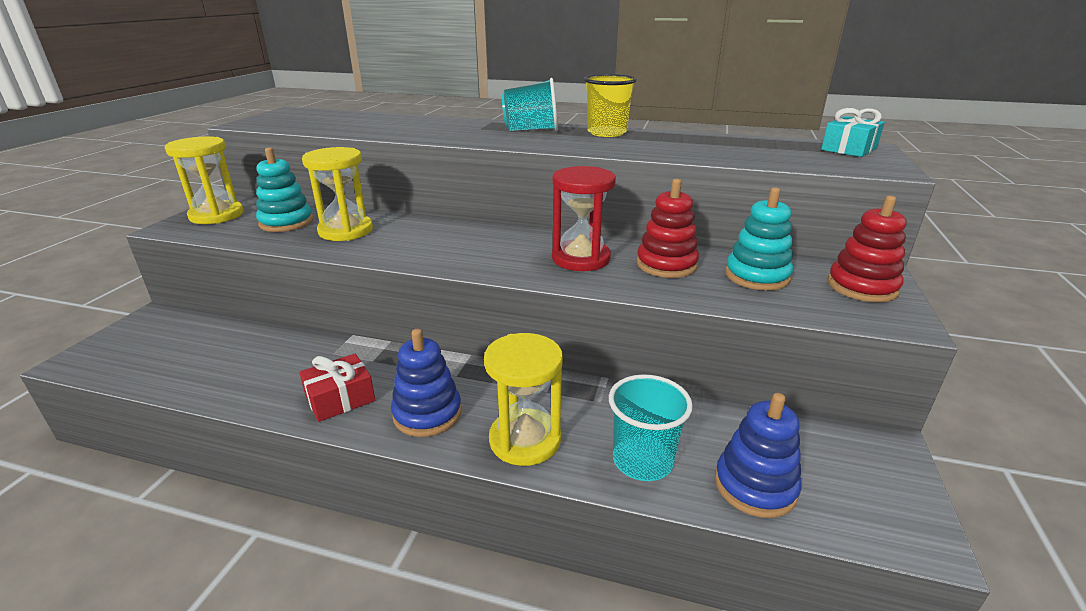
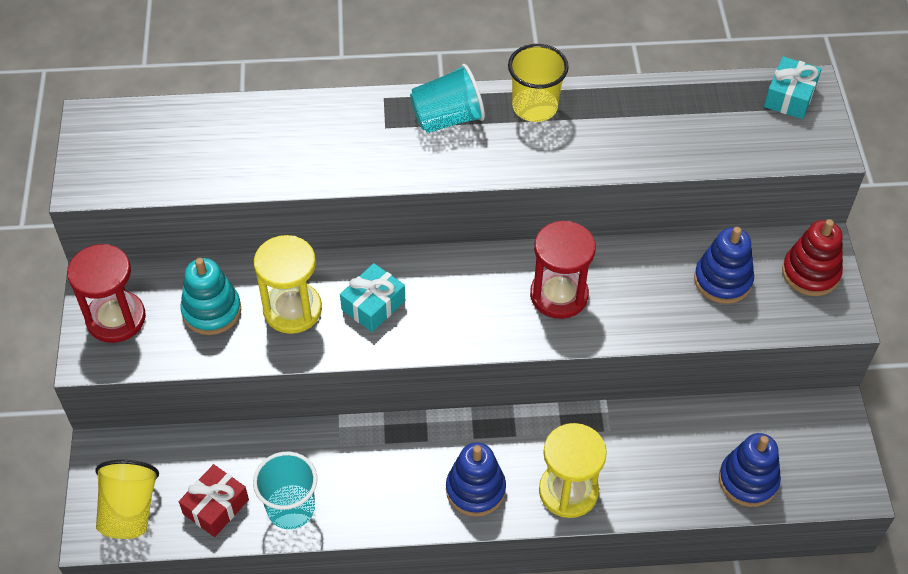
camera: 20 degrees left, 25 degrees up
yellow hourglass [165,136,244,224] -> red hourglass [67,244,146,343]
red gift [299,354,375,422] -> red gift moved to [179,464,249,537]
turquoise cup [609,374,693,481] -> turquoise cup moved to [253,452,317,529]
red stacking toy [637,179,699,278] -> none
turquoise stacking toy [725,187,793,291] -> blue stacking toy [694,227,754,304]
none -> yellow cup [95,460,159,539]
none -> turquoise gift [340,263,405,332]

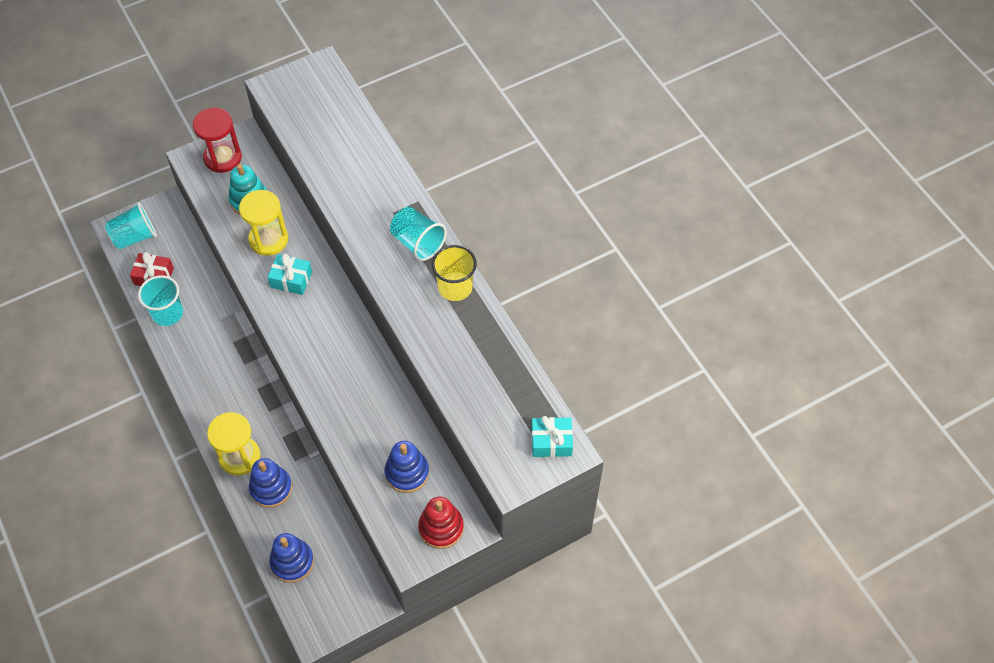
camera: 65 degrees right, 5 degrees up
yellow cup [95,460,159,539] -> turquoise cup [105,202,157,249]
blue stacking toy [446,442,506,517] -> blue stacking toy moved to [249,458,292,508]
red hourglass [530,221,596,319] -> none

